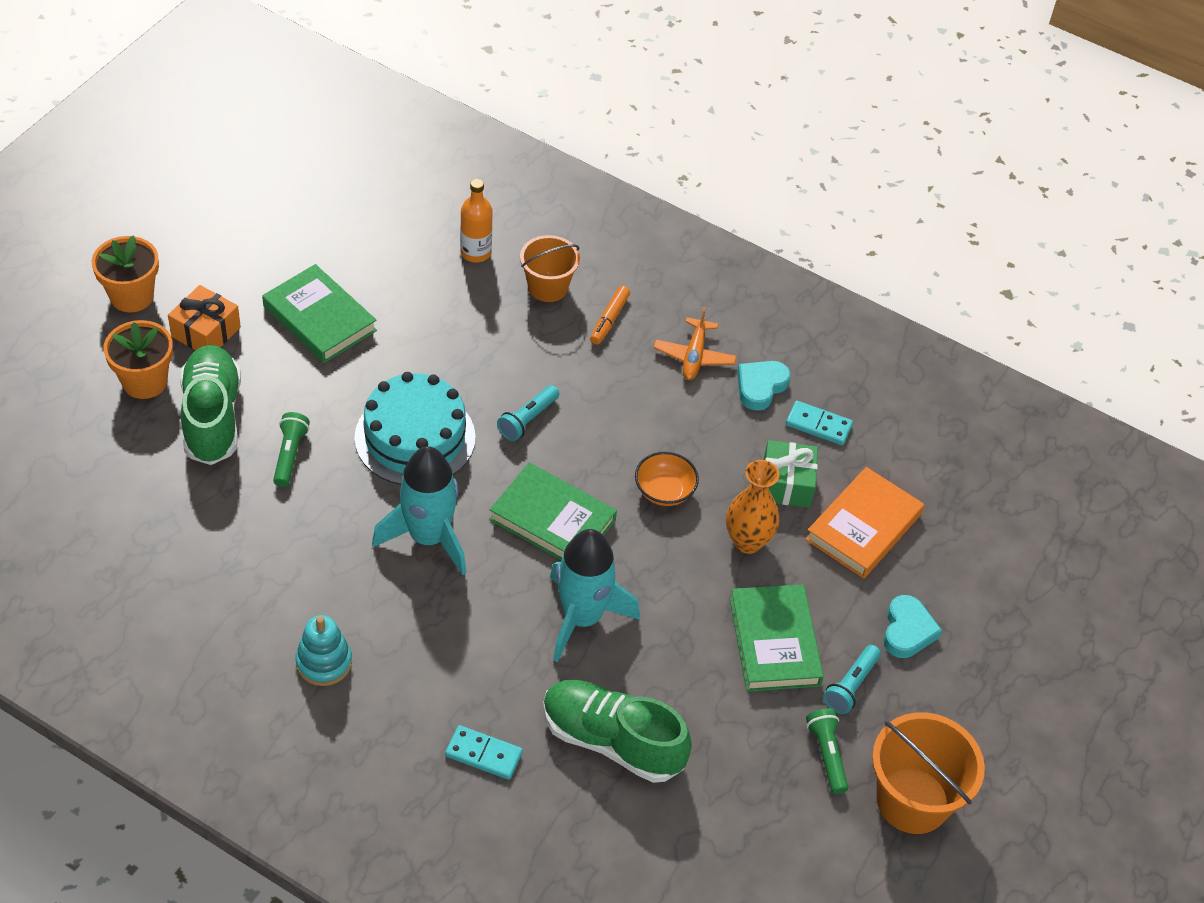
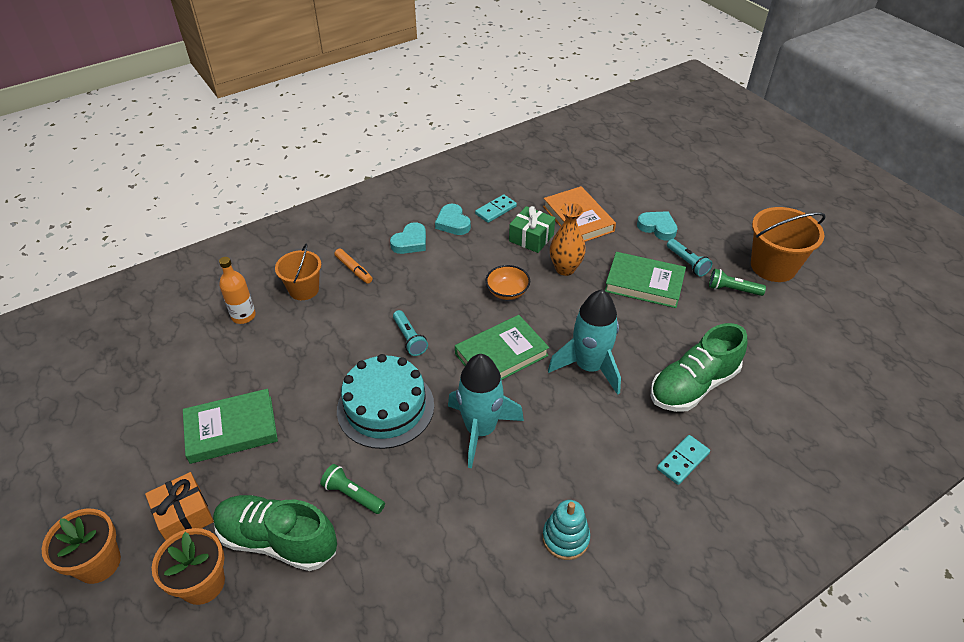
camera: 60 degrees left, 5 degrees down
orange plane [653,307,737,380] -> turquoise heart [390,222,426,254]

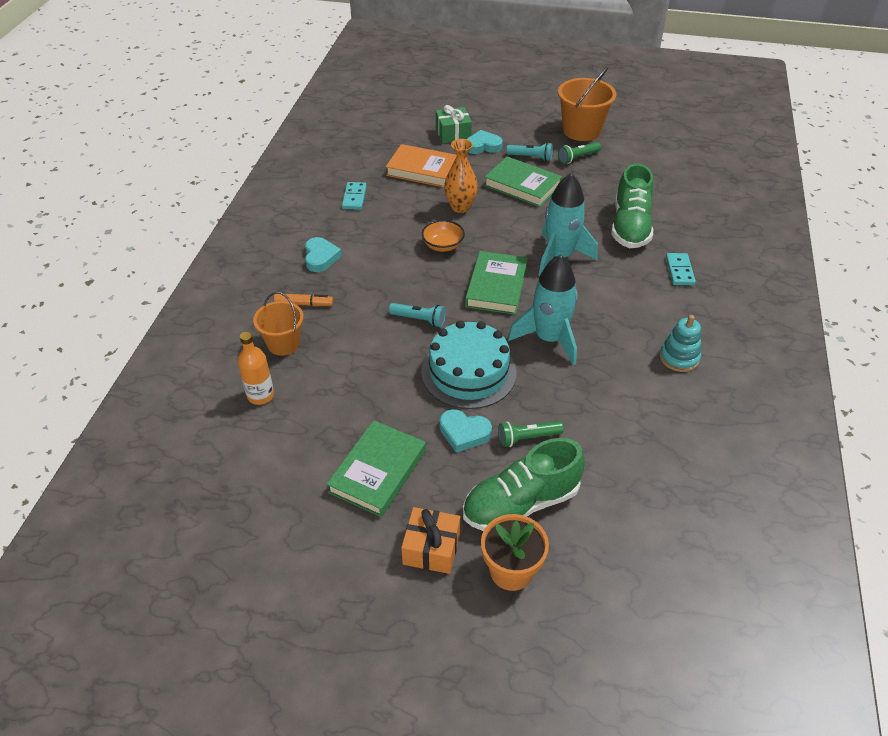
camera: 45 degrees left, 0 degrees up
orange flower pot [42,509,121,584] -> none
turquoise heart [435,204,471,235] -> turquoise heart moved to [440,409,492,452]
green gift [509,206,555,253] -> green gift moved to [436,105,472,143]
green book [605,252,686,308] -> green book turned 60 degrees clockwise [484,156,562,207]

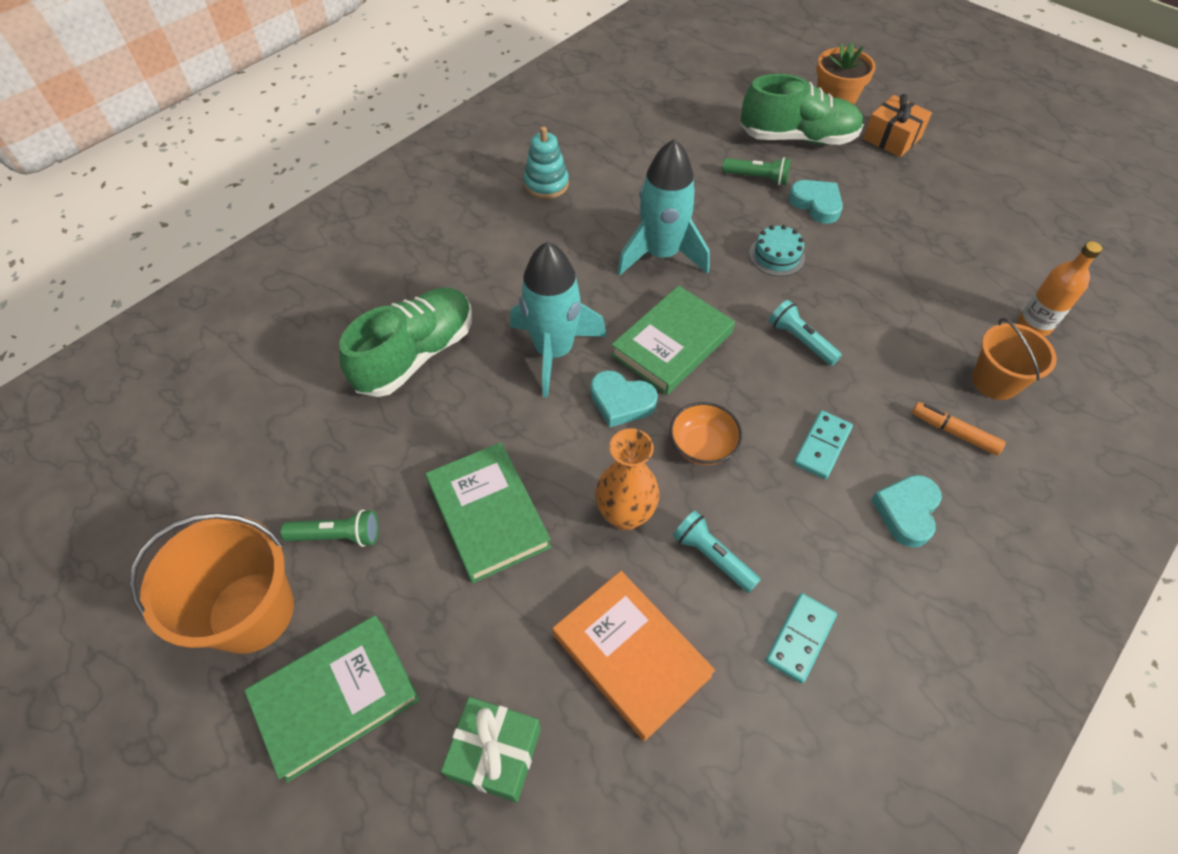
camera: 150 degrees left, 10 degrees up
green book [326,420,426,517] -> green book moved to [244,615,420,782]
turquoise cake [421,321,516,409] -> turquoise cake [749,225,805,276], size x0.49
turquoise heart [467,130,503,154] -> turquoise heart moved to [591,370,658,427]
turquoise flashlight [506,142,553,161] -> turquoise flashlight moved to [673,511,761,593]
turquoise domino [666,253,696,285] -> turquoise domino moved to [794,410,853,479]

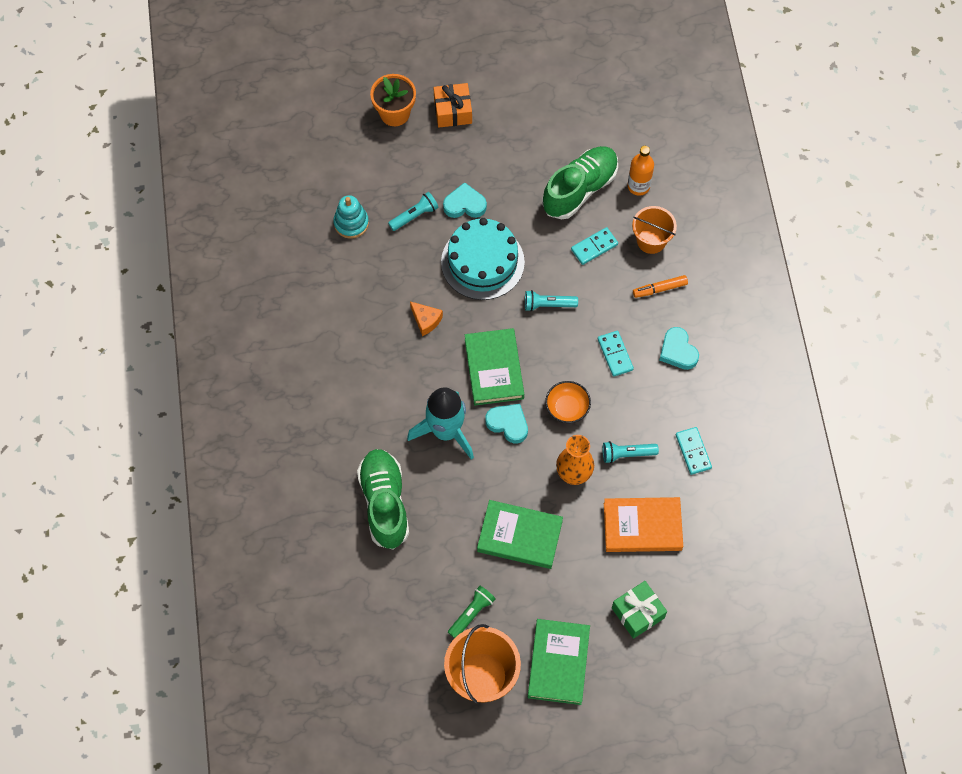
camera: 50 degrees left, 10 degrees up
turquoise stacking toy [524,126,569,199] -> turquoise stacking toy moved to [333,195,369,239]
turquoise heart [591,370,658,427] -> turquoise heart turned 120 degrees counterclockwise [486,404,528,444]
turquoise rocket [617,139,710,276] -> orange cheese [410,301,443,336]
green flashlight [722,157,791,185] -> turquoise flashlight [388,192,439,231]
green shoe [741,74,864,145] -> green shoe moved to [542,146,618,220]
turquoise cake [749,225,805,276] -> turquoise cake [441,218,525,300], size x2.06
none -> turquoise domino [571,227,618,265]

